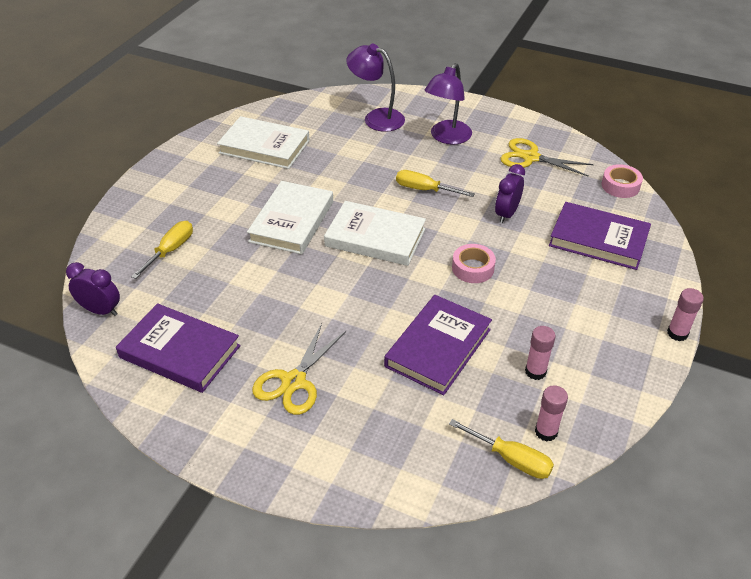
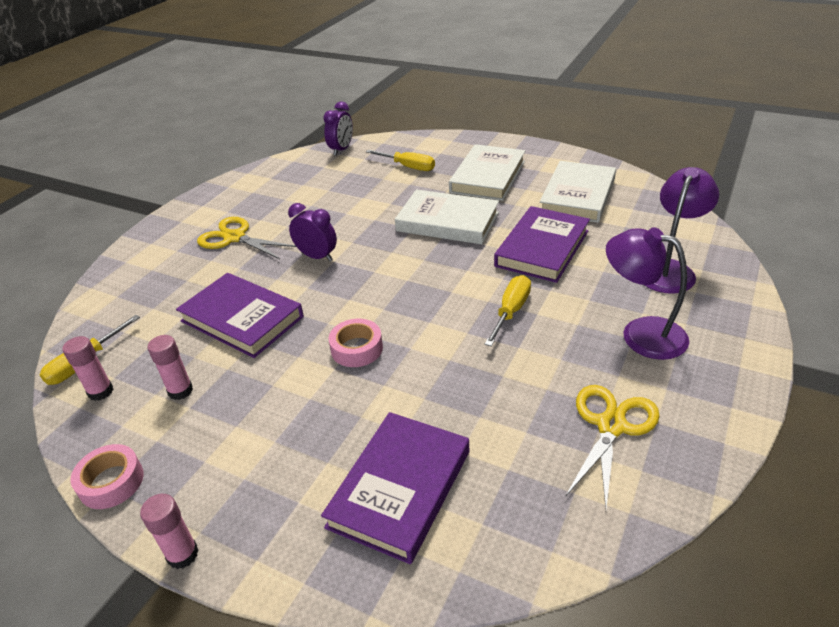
camera: 95 degrees right, 5 degrees down
purple book [116,303,241,393] -> purple book moved to [494,206,590,283]
white book [324,201,426,266] -> white book moved to [449,144,525,201]
purple clock [495,164,525,223] -> purple clock moved to [288,203,337,262]
pink tape [602,164,643,198] -> pink tape moved to [71,444,144,509]

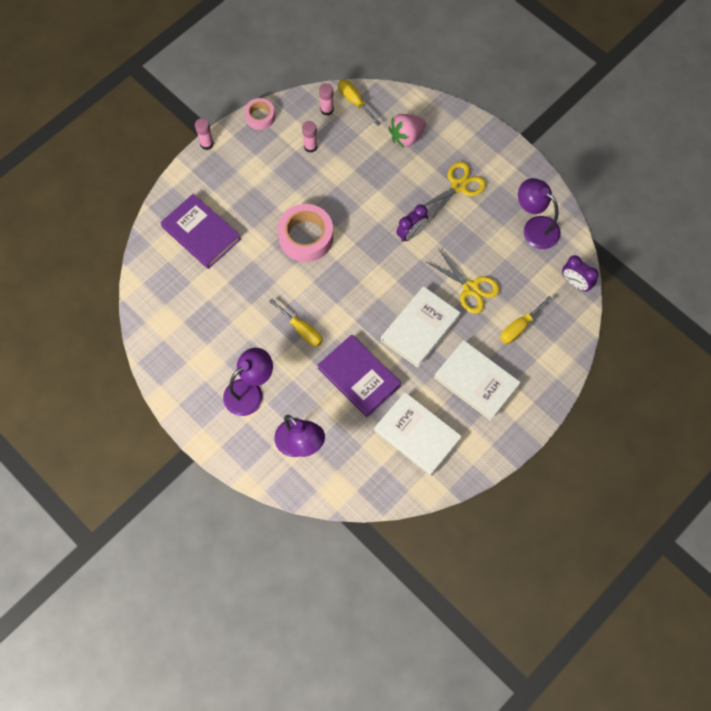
camera: 105 degrees right, 30 degrees up
purple book [176,273,304,358] -> none
pink tape [329,319,383,367] -> pink tape [278,204,333,262], size x1.74
yellow scissors [565,385,660,508] -> yellow scissors moved to [425,248,500,314]
none -> pink strawberry [389,114,426,148]
none -> purple lamp [518,178,561,249]

